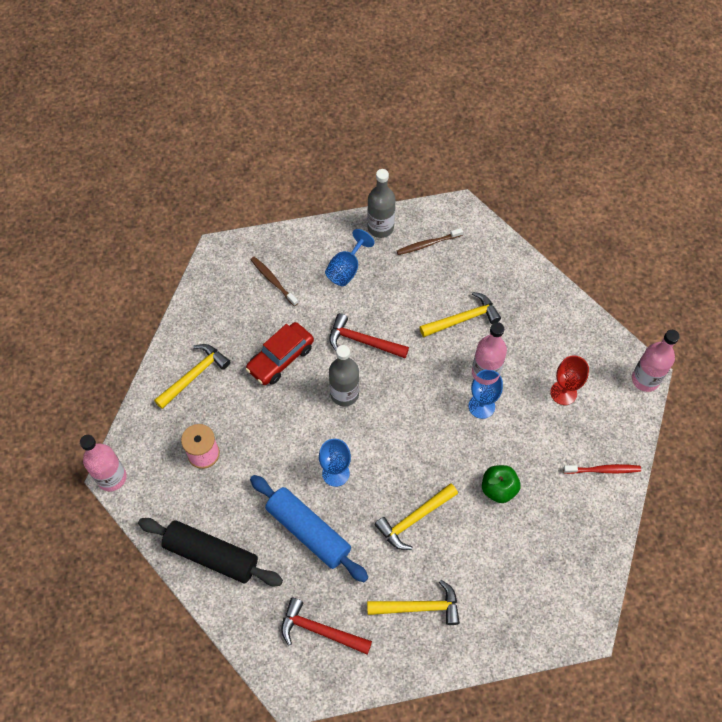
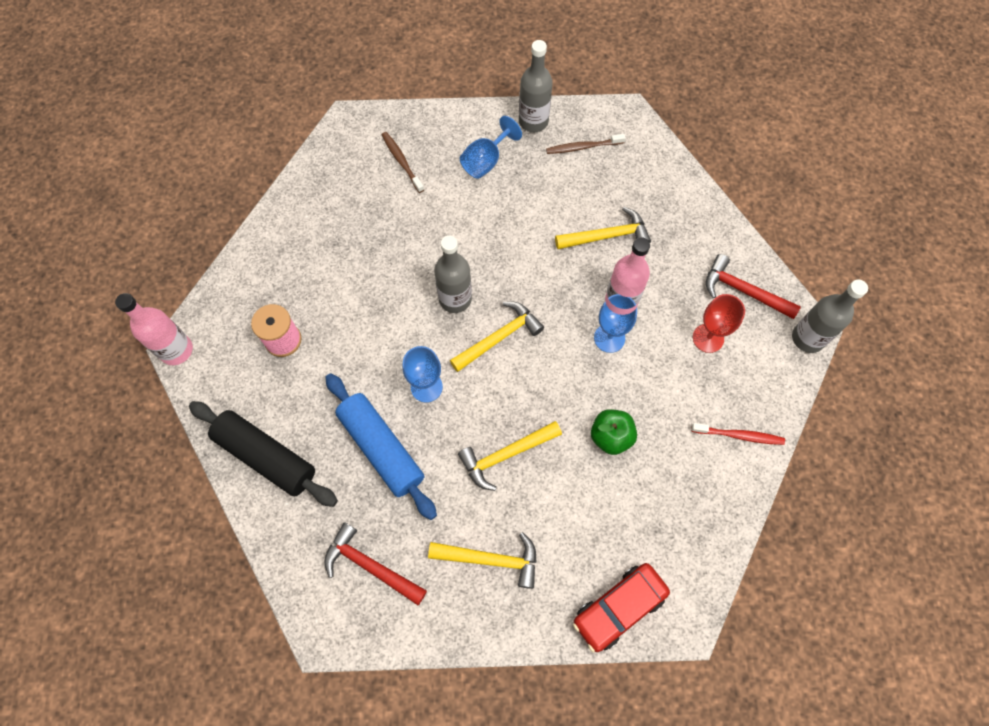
camera: 10 degrees right, 5 degrees up
yellow hammer [154,344,230,409] -> yellow hammer moved to [450,302,544,372]
red car [245,322,314,385] -> red car moved to [573,563,670,653]
red hammer [329,313,409,358] -> red hammer moved to [706,254,801,319]
pink bottle [632,330,680,392] -> grey bottle [792,280,868,353]

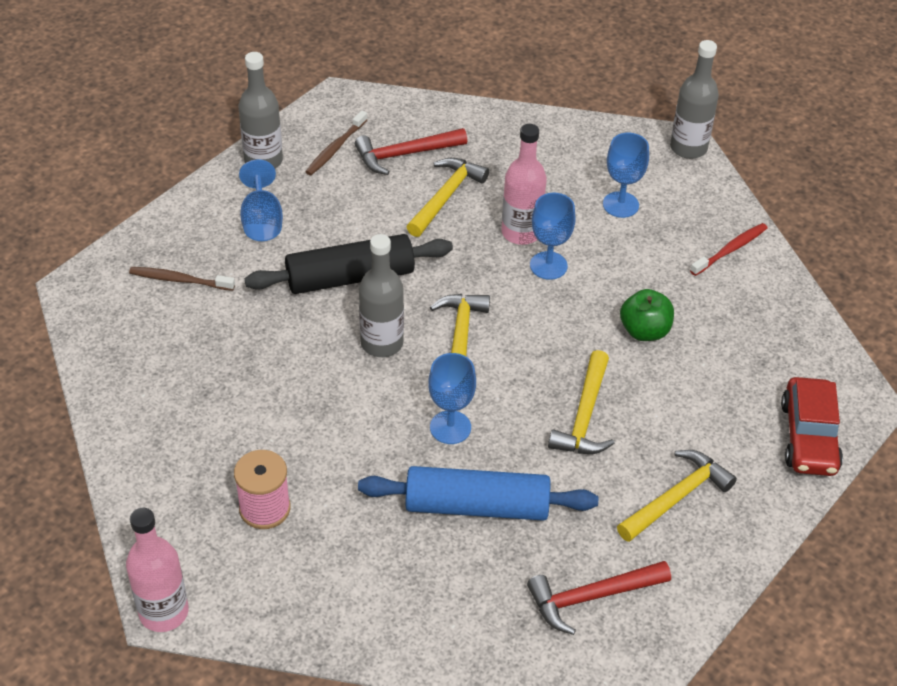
camera: 50 degrees left, 20 degrees down
black rolling pin [189,401,338,507] -> black rolling pin moved to [245,234,453,294]
red goblet [693,294,745,353] -> blue goblet [603,133,649,218]
red hammer [706,254,801,319] -> red hammer moved to [355,128,467,175]

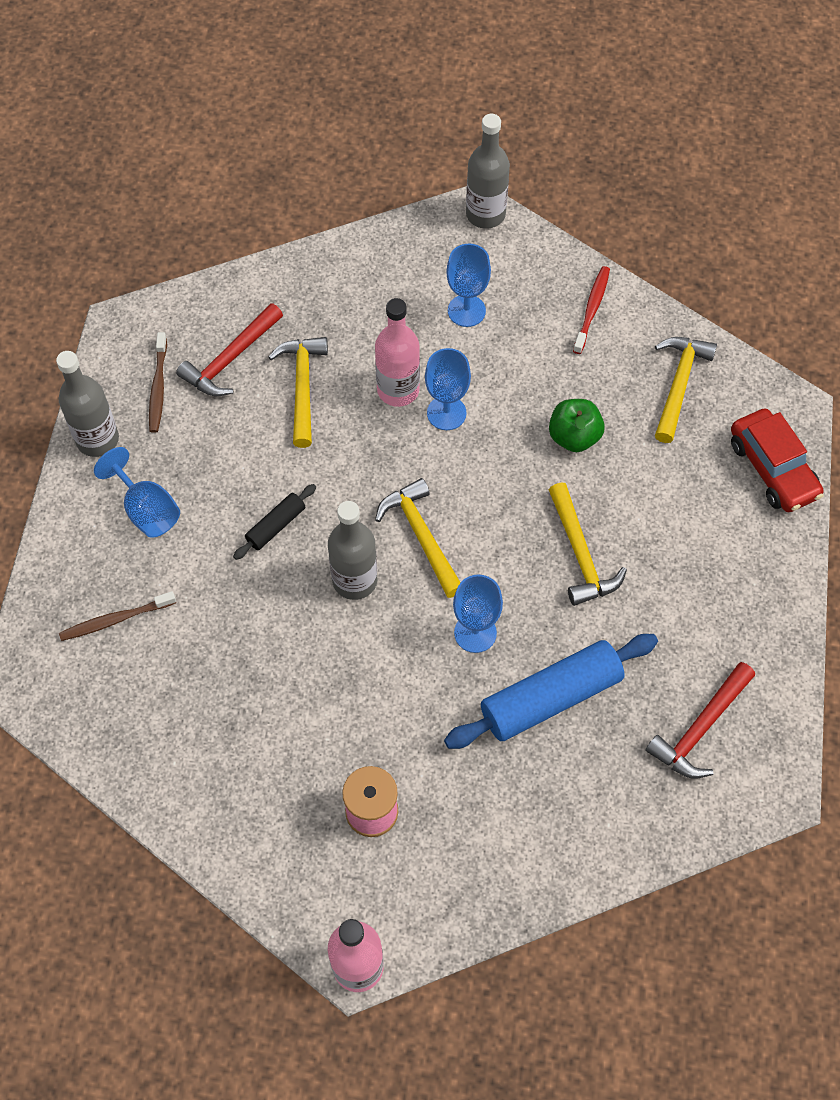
camera: 30 degrees left, 15 degrees up
black rolling pin [245,234,453,294] -> black rolling pin [233,484,316,560], size x0.49
yellow hammer [617,450,737,542] -> yellow hammer moved to [655,337,717,443]

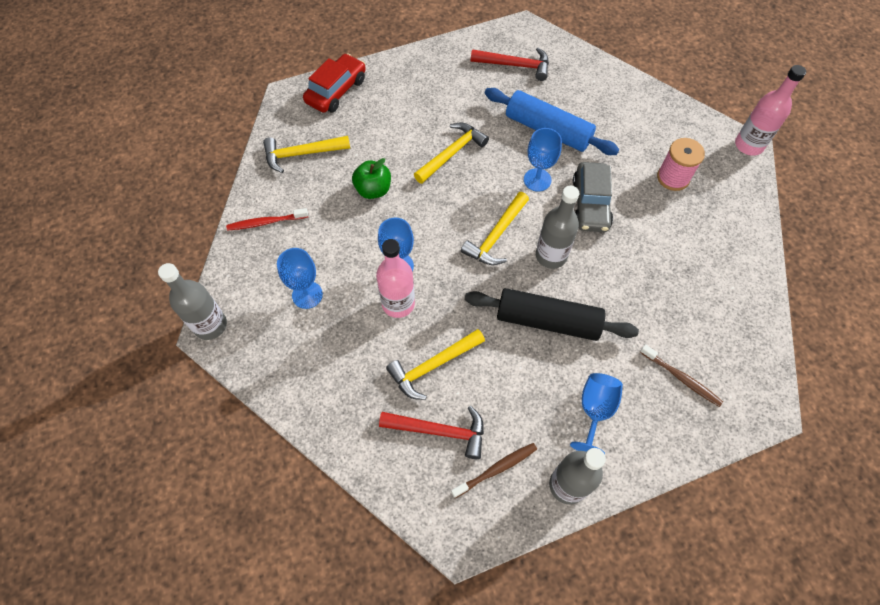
camera: 120 degrees left, 0 degrees up
black rolling pin [233,484,316,560] -> black rolling pin [465,288,639,341], size x2.03
none -> grey car [573,162,613,232]

